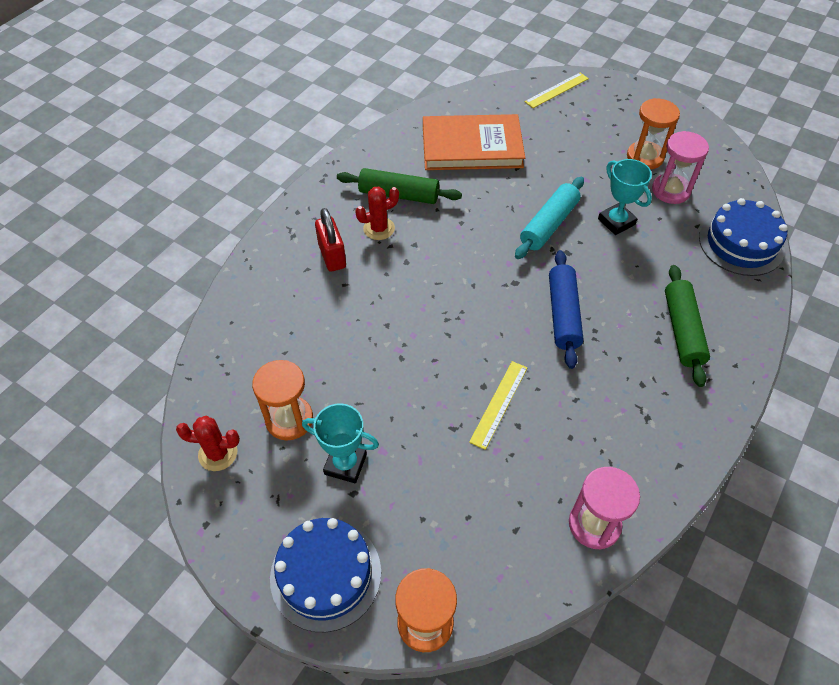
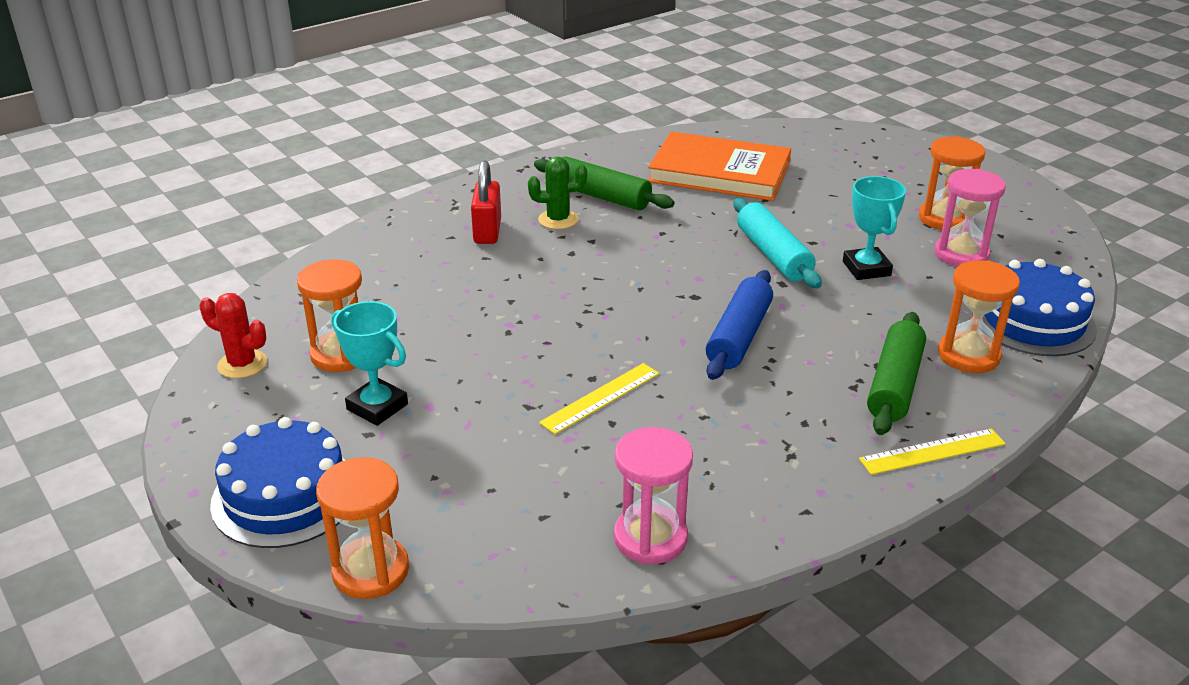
camera: 20 degrees right, 20 degrees down
red cactus [355,187,399,240] -> green cactus [528,156,587,229]
turquoise rolling pin [515,177,584,259] -> turquoise rolling pin turned 75 degrees counterclockwise [734,198,822,288]
yellow ruler [524,73,589,108] -> yellow ruler moved to [859,428,1006,475]
none -> orange hourglass [938,260,1020,373]

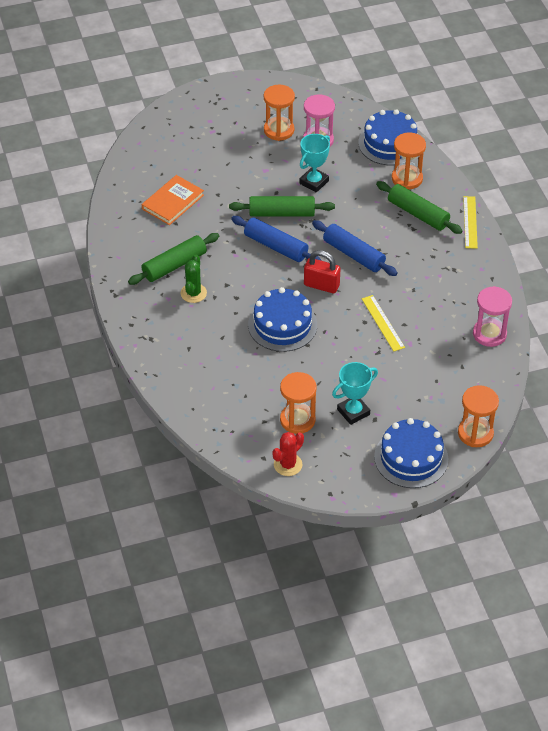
camera: 70 degrees left, 15 degrees up
red padlock [471,160,501,244] -> red padlock moved to [304,250,341,293]
orange book [648,132,791,201] -> orange book [142,175,204,225], size x0.64
turquoise rolling pin [734,198,822,288] -> green rolling pin [229,196,335,216]
turquoise trophy [843,176,906,280] -> turquoise trophy turned 60 degrees counterclockwise [299,134,330,193]
none -> blue rolling pin [231,216,322,262]
none -> blue cake [248,287,317,352]

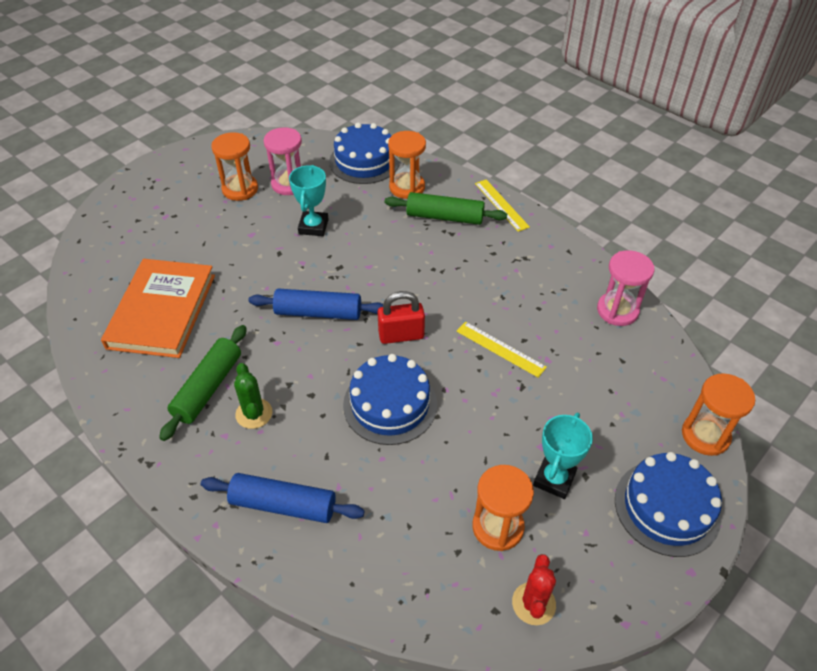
camera: 30 degrees left, 0 degrees up
orange book [142,175,204,225] -> orange book [101,259,215,358], size x1.57
green rolling pin [229,196,335,216] -> none
blue rolling pin [312,220,398,276] -> blue rolling pin moved to [201,473,365,523]

